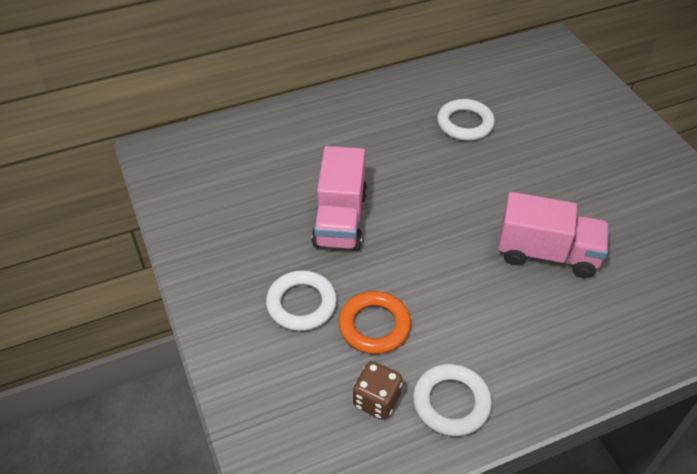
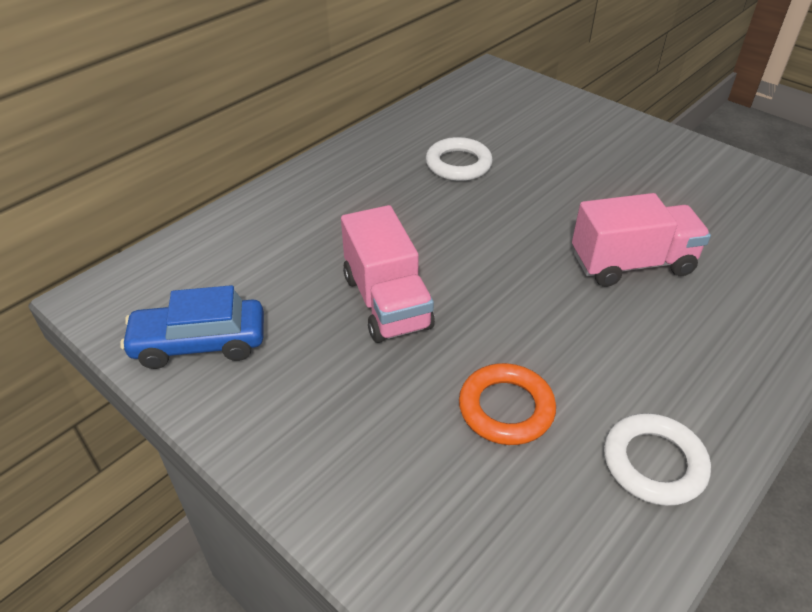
camera: 25 degrees left, 5 degrees down
white ring [266,270,337,331] -> none
brown dice [353,361,403,420] -> none
none -> blue car [120,285,264,369]

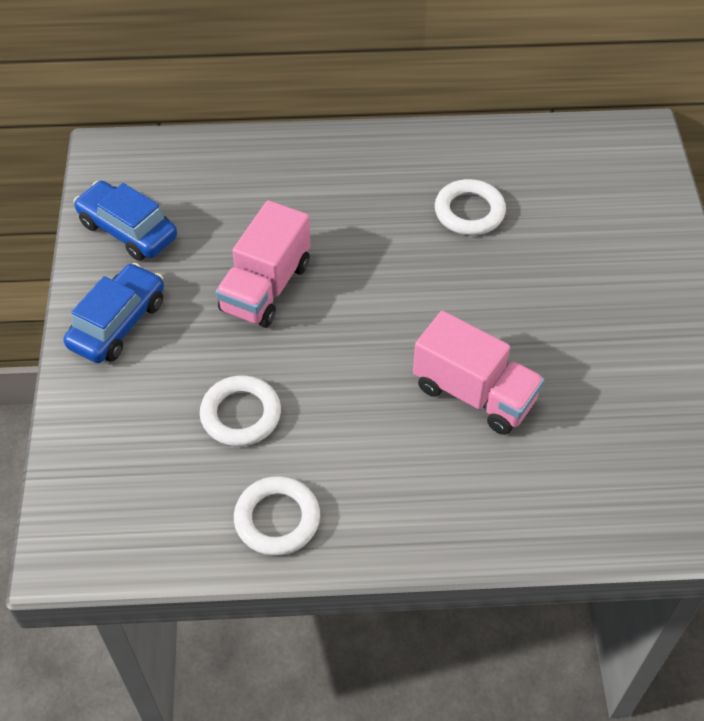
camera: 45 degrees right, 10 degrees up
orange ring [459,363,556,445] -> white ring [200,375,281,447]
none -> blue car [64,263,164,363]

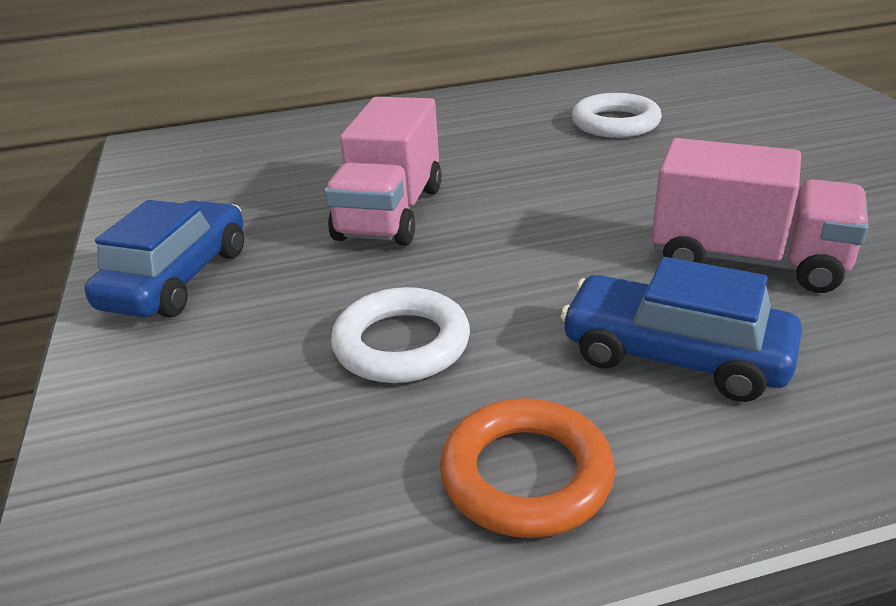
camera: 10 degrees left, 20 degrees down
blue car [73,181,177,261] -> blue car moved to [560,257,802,402]
white ring [234,476,320,556] -> orange ring [440,398,615,538]

